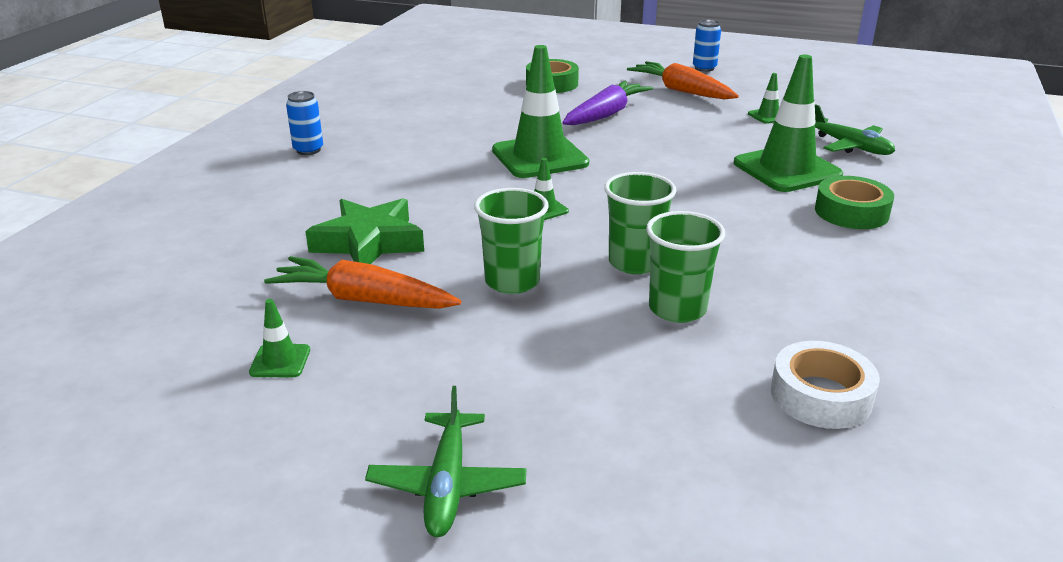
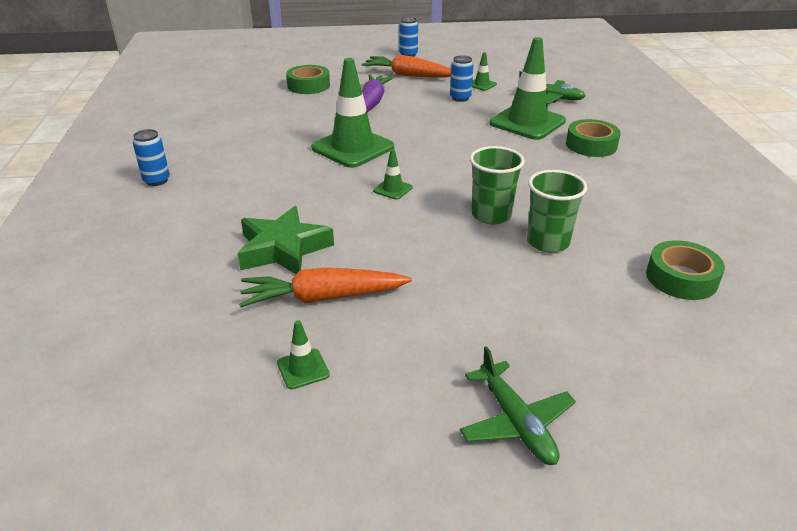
camera: 25 degrees left, 5 degrees up
green cup [474,188,549,294] -> none
white tape [771,341,880,429] -> green tape [646,240,725,300]
none -> blue can [450,55,473,102]

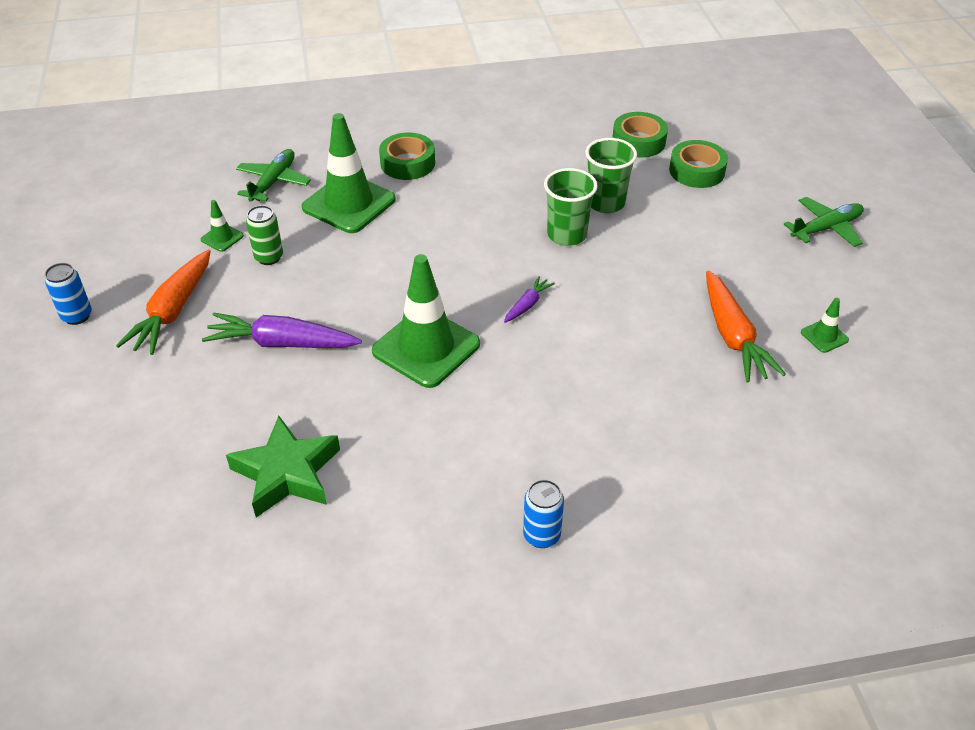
camera: 95 degrees left, 10 degrees up
green star [238,206,334,274] -> green star moved to [226,416,340,518]
green tape [286,65,330,94] -> green tape moved to [669,140,728,188]
green traffic cone [373,149,412,200] -> purple carrot [504,276,555,323]
blue can [450,55,473,102] -> green can [246,205,283,265]

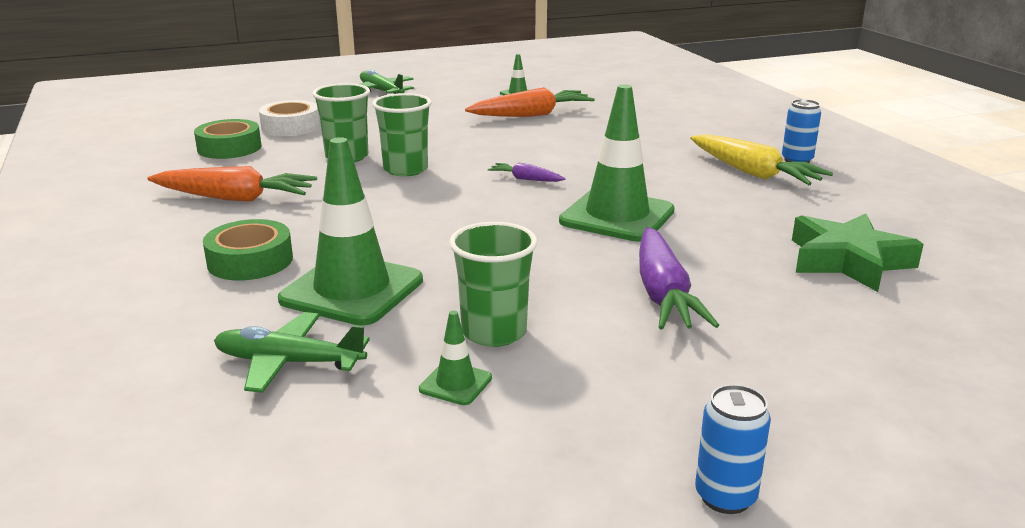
camera: 100 degrees left, 20 degrees down
orange carrot [116,249,211,355] -> orange carrot moved to [148,166,317,202]
green can [246,205,283,265] -> green cup [449,222,537,347]
green tape [669,140,728,188] -> white tape [259,100,320,136]
none -> yellow carrot [690,134,833,185]

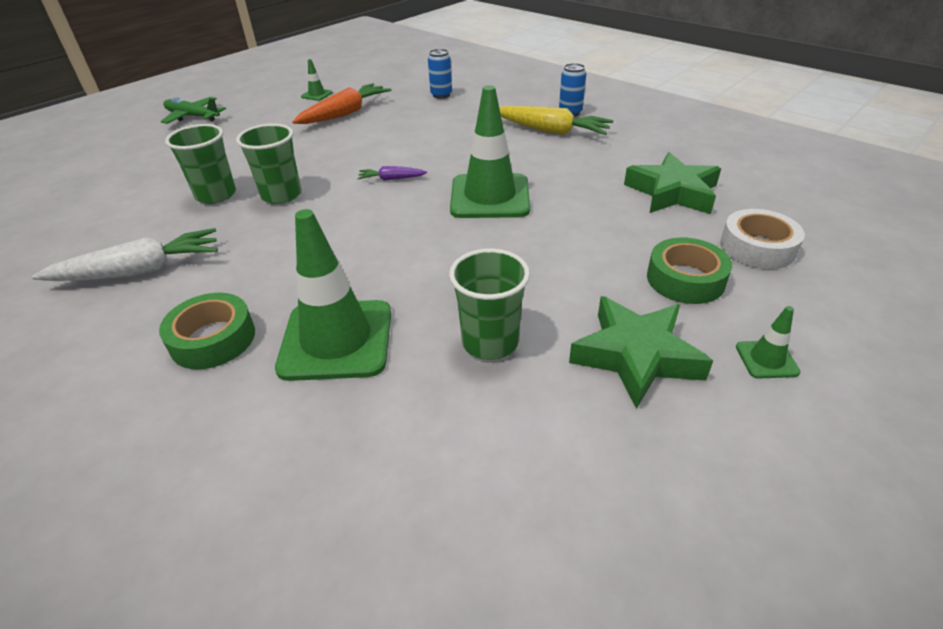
camera: 25 degrees left, 15 degrees up
orange carrot [148,166,317,202] -> white carrot [32,228,218,281]
green tape [194,119,261,159] -> green tape moved to [647,237,732,304]
green plane [214,312,370,393] -> none
white tape [259,100,320,136] -> white tape moved to [720,209,805,269]
green traffic cone [419,311,492,405] -> green traffic cone moved to [736,306,800,378]
purple carrot [639,227,719,330] -> none
blue can [695,385,771,514] -> blue can moved to [428,49,452,99]
none -> green star [569,296,713,409]

